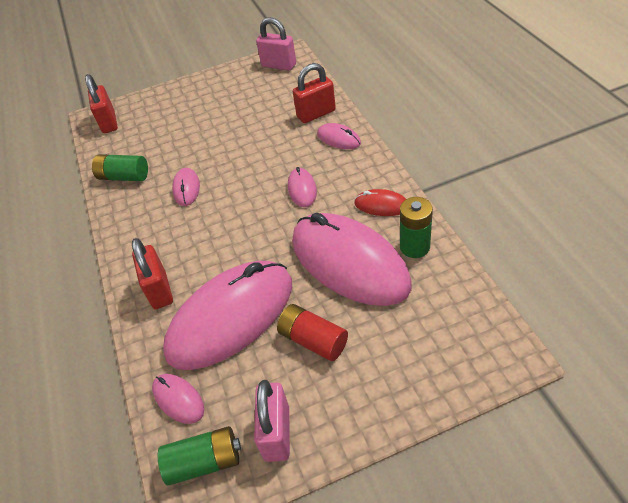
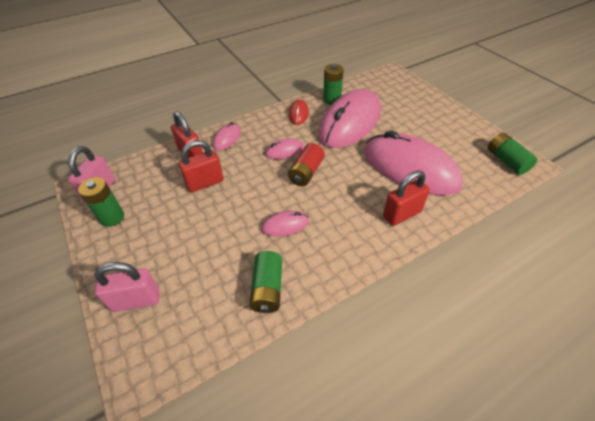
camera: 105 degrees left, 0 degrees up
red padlock [85,74,118,133] -> red padlock moved to [179,140,224,192]
pink mouse [152,374,204,424] -> none
pink padlock [254,380,290,462] -> pink padlock moved to [94,262,160,312]
red battery [277,304,348,361] -> red battery moved to [288,143,325,186]
none -> green battery [78,177,124,227]

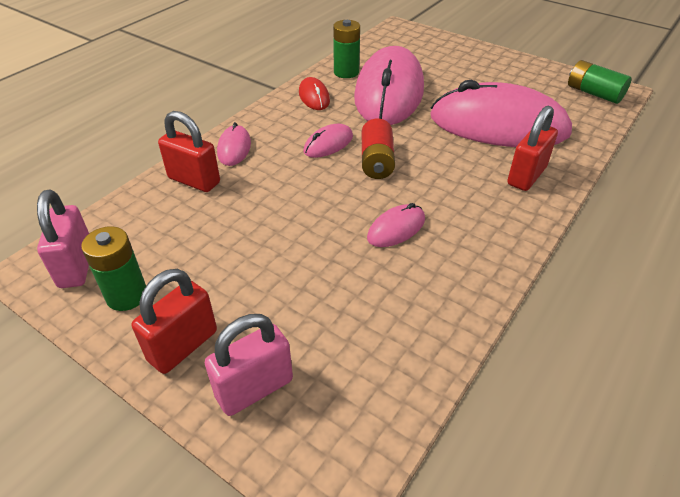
camera: 25 degrees left, 5 degrees down
red padlock [179,140,224,192] -> red padlock moved to [132,269,217,374]
green battery [249,251,282,313] -> none

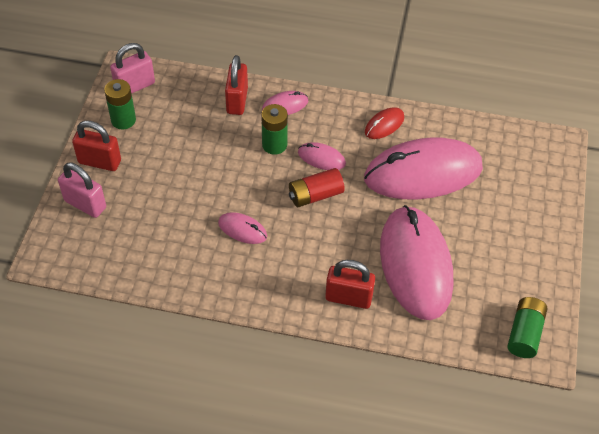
camera: 65 degrees right, 10 degrees up
green battery [333,20,360,78] -> green battery moved to [261,104,288,155]

